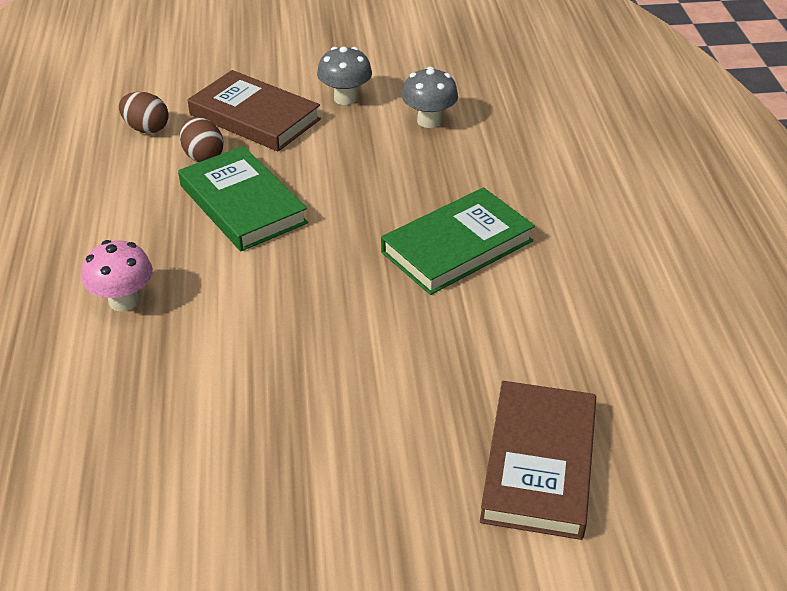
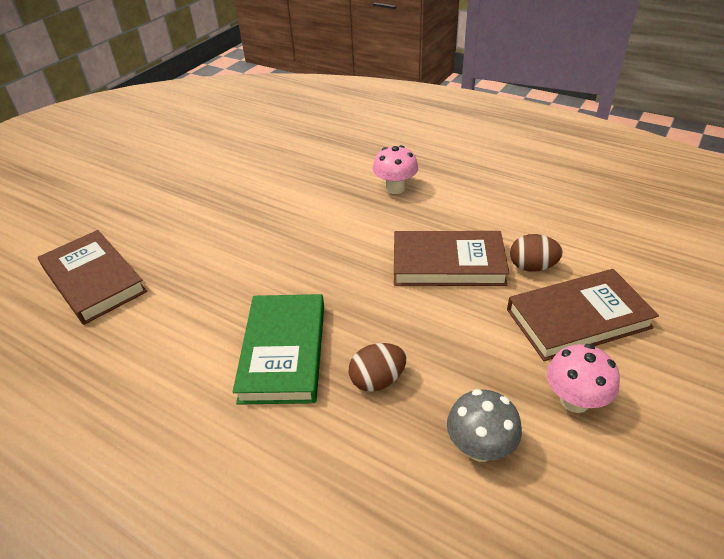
camera: 130 degrees right, 0 degrees up
brown egg [119,92,169,134] -> brown egg moved to [349,343,406,392]
green book [178,146,308,251] -> brown book [394,231,509,286]
grey mushroom [317,47,372,105] -> pink mushroom [547,344,620,413]

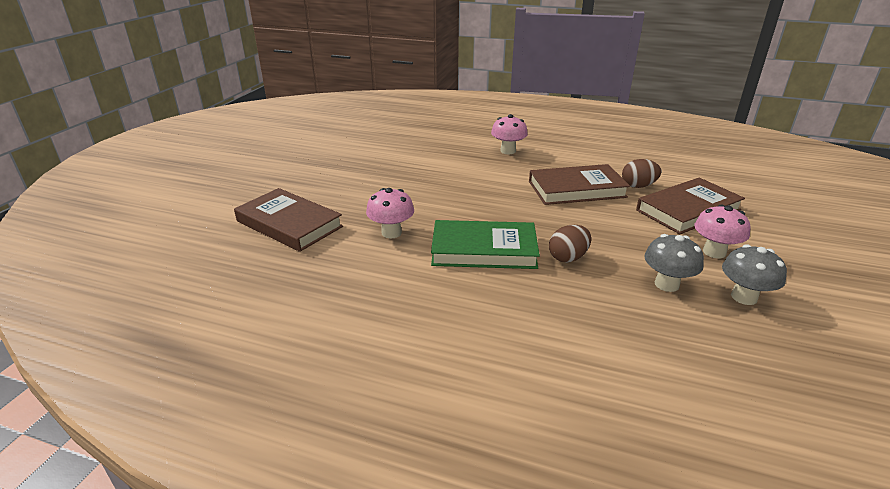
camera: 15 degrees left, 10 degrees down
green book [233,294,324,405] -> green book turned 75 degrees counterclockwise [431,220,540,269]
none -> pink mushroom [366,188,414,238]
none -> grey mushroom [722,244,787,305]

